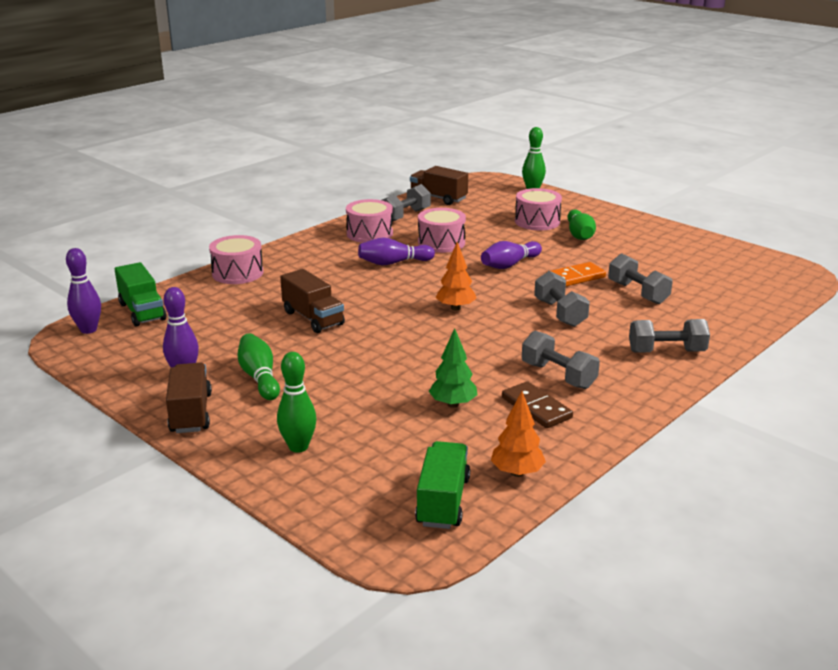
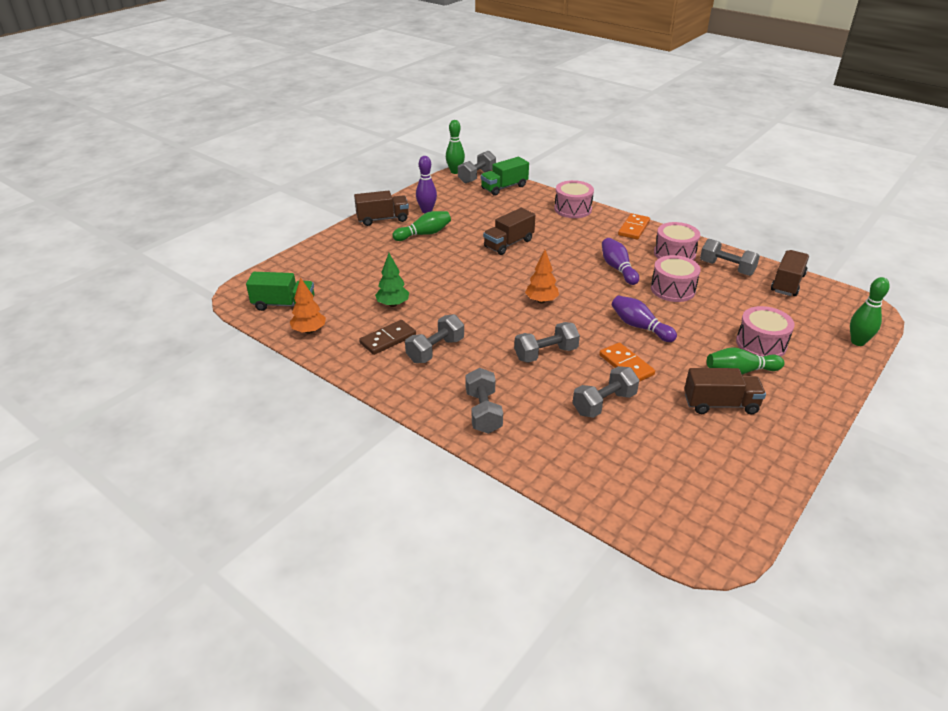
camera: 85 degrees right, 10 degrees up
purple bowling pin [66,248,101,334] -> grey dumbbell [458,151,496,184]
green bowling pin [277,352,317,453] -> green bowling pin moved to [446,120,465,174]
none -> orange domino [618,213,650,239]
none -> brown truck [684,368,766,414]

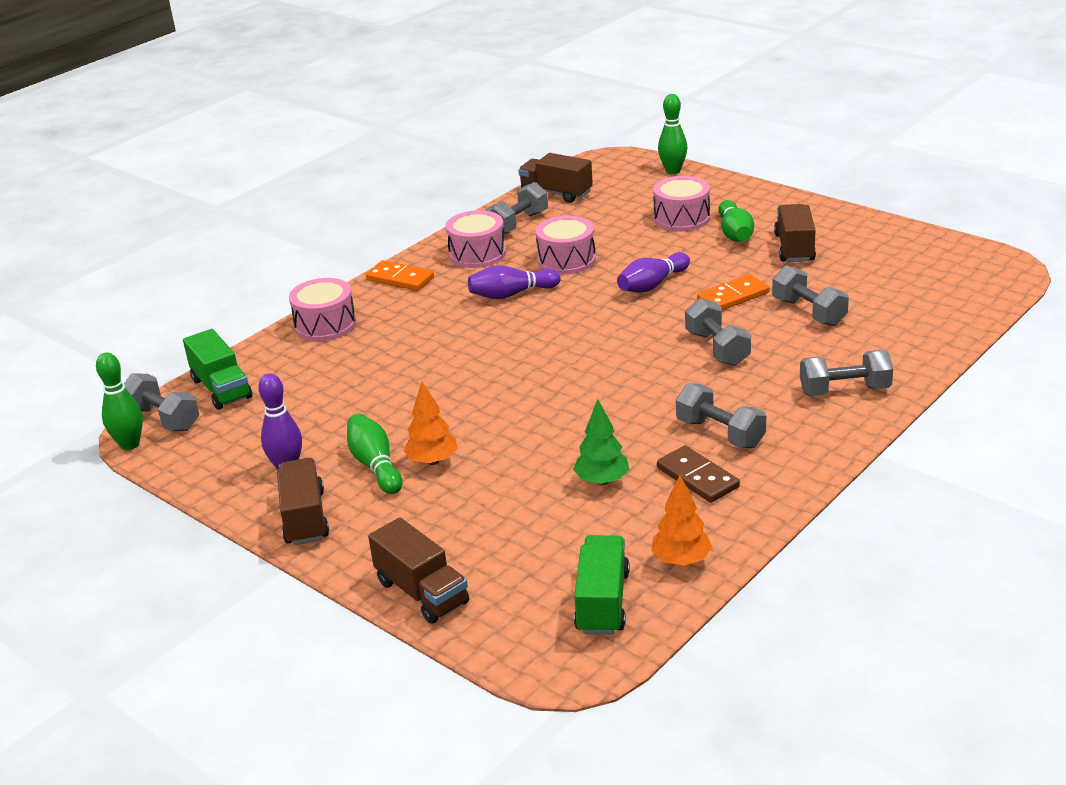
camera: 85 degrees left, 5 degrees down
brown truck [483,208,535,255] -> brown truck moved to [368,517,469,624]
orange tree [525,250,559,304] -> orange tree moved to [404,382,458,465]

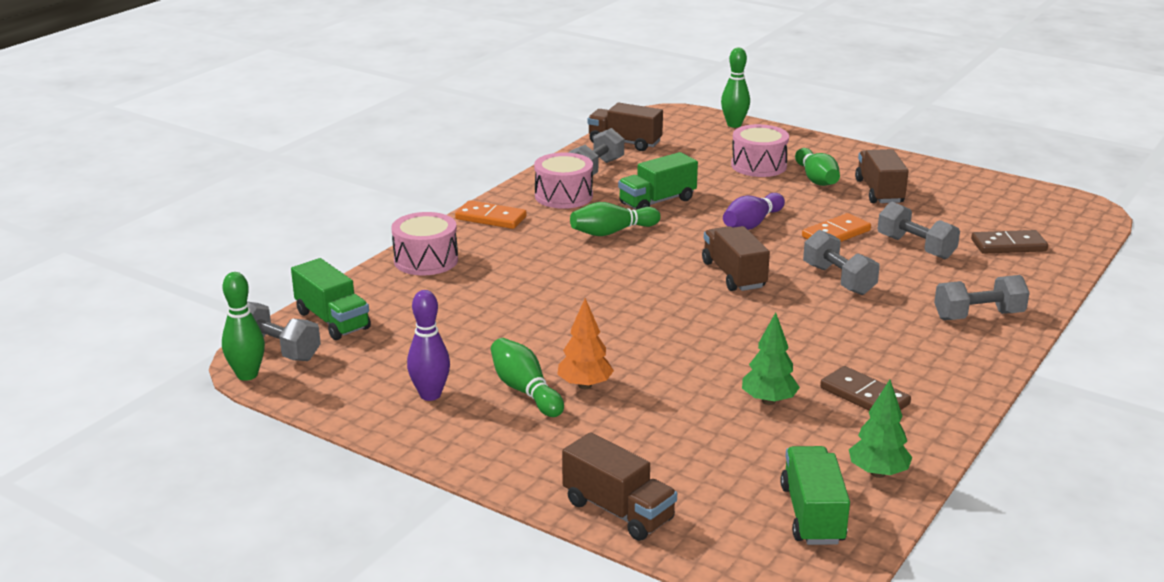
camera: 10 degrees left, 5 degrees down
brown truck [277,458,329,545] -> brown truck moved to [702,226,770,291]
purple bowling pin [468,266,561,299] -> green bowling pin [570,202,661,236]
pink drum [535,216,596,274] -> green truck [618,152,698,210]
orange tree [651,475,712,566] -> green tree [849,380,912,478]
grey dumbbell [676,383,766,448] -> none
none -> brown domino [971,230,1048,254]

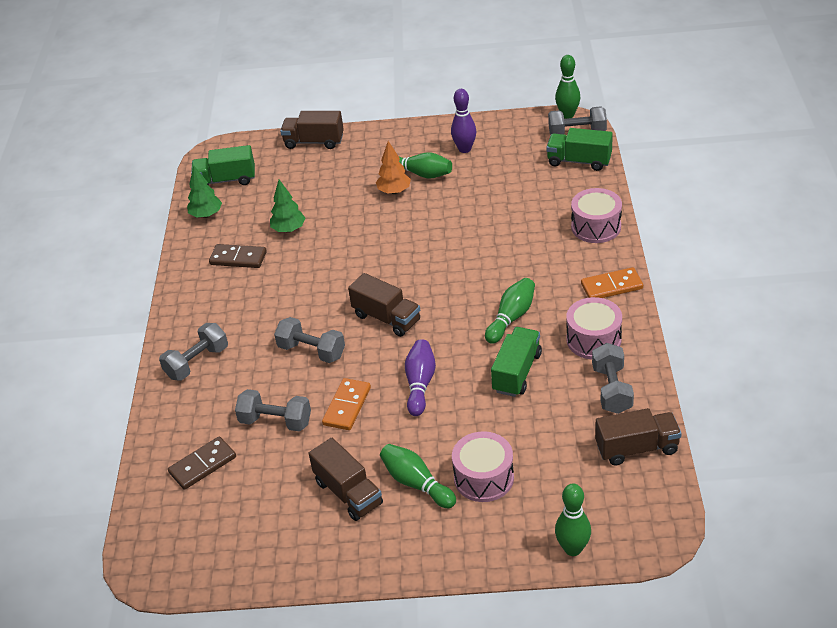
camera: 150 degrees right, 15 degrees up
green truck [780,446,850,545] -> green truck turned 120 degrees clockwise [191,145,255,186]

